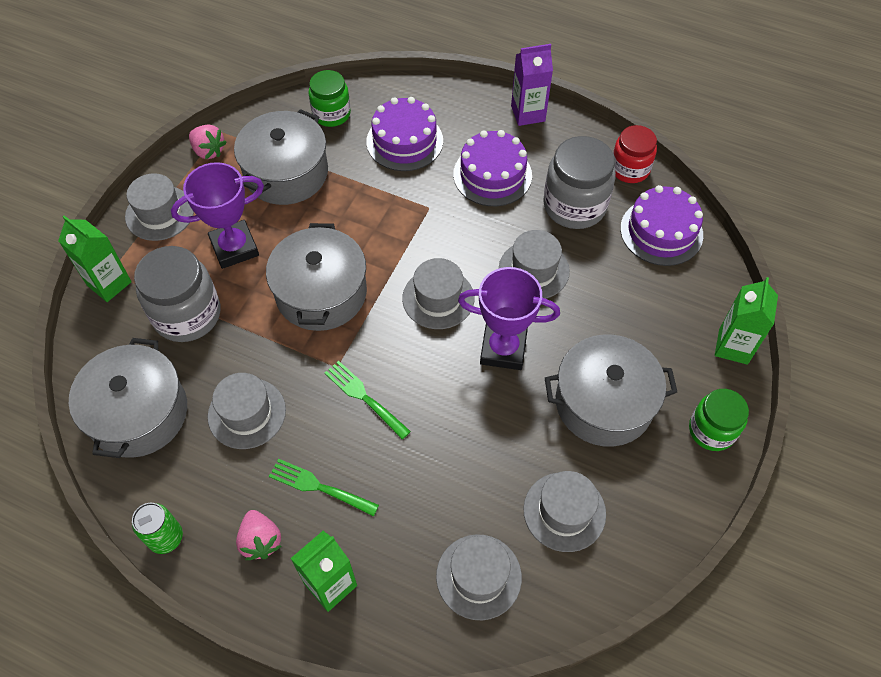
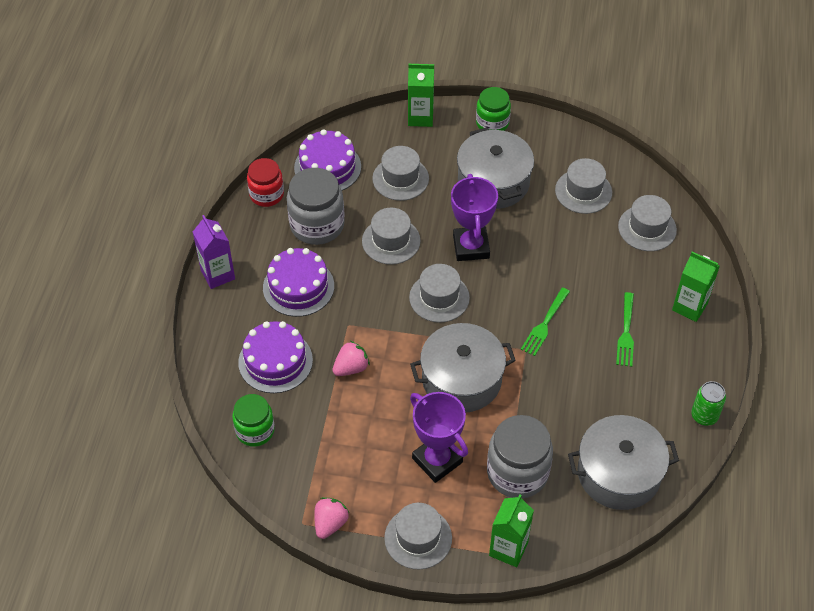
camera: 105 degrees left, 5 degrees down
grey hat [208,373,286,449] -> grey hat moved to [372,146,429,201]
grey pot [234,109,328,205] -> none
pink strawberry [236,510,281,560] -> pink strawberry moved to [332,341,370,376]

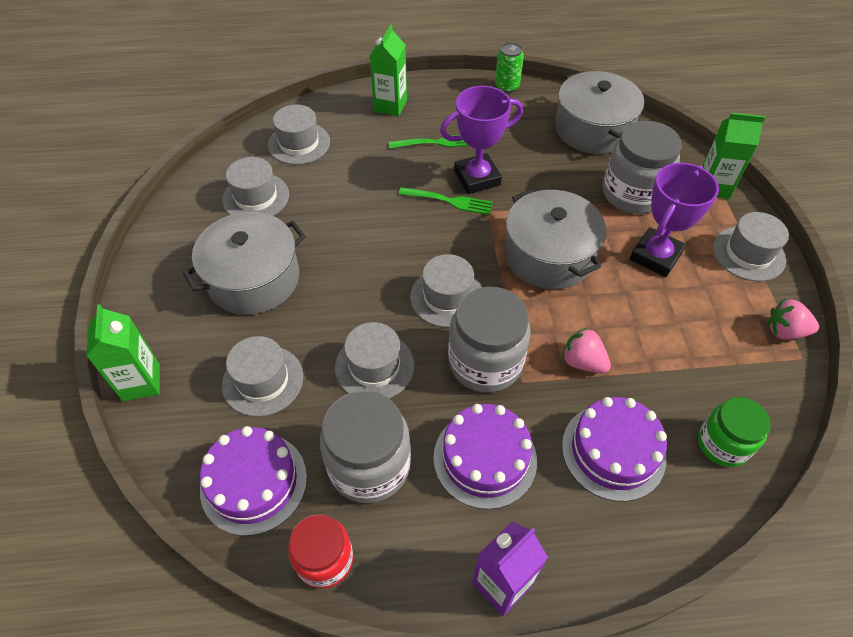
camera: 105 degrees left, 0 degrees up
purple trophy [451,174,498,261] -> purple trophy moved to [440,86,523,194]
green jar [476,87,511,131] -> none
none -> grey jar [448,286,531,393]

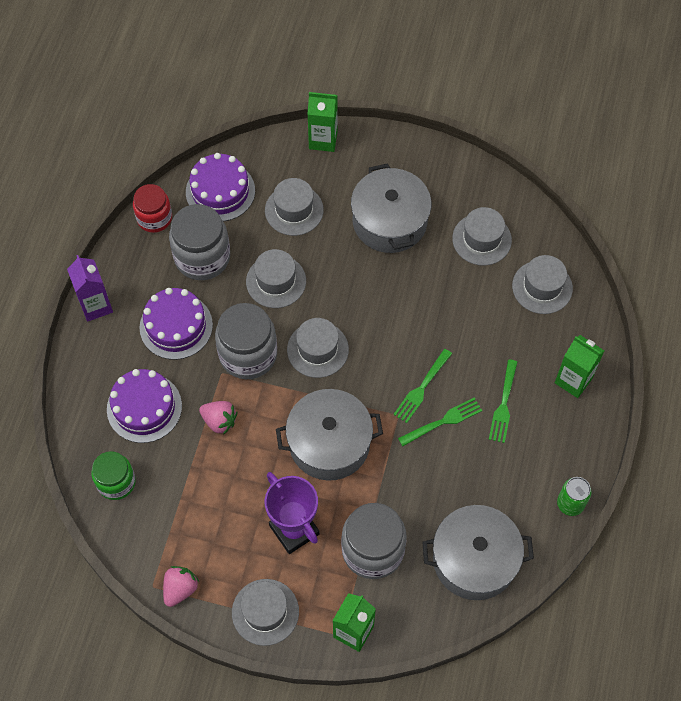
camera: 110 degrees right, 10 degrees up
purple trophy [440,86,523,194] -> green fork [398,397,482,446]
pink strawberry [562,327,611,373] -> pink strawberry turned 60 degrees clockwise [199,401,237,435]

